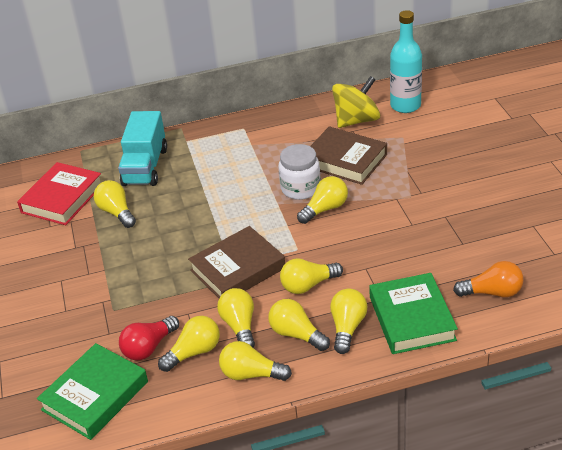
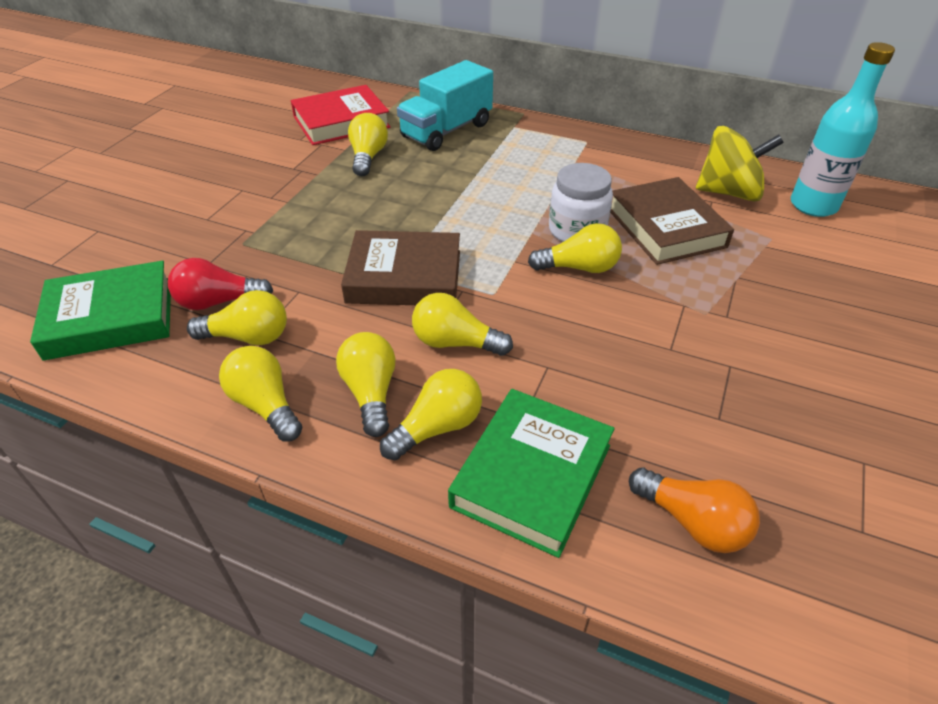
camera: 35 degrees right, 5 degrees up
yellow light bulb [217,288,255,347] -> none

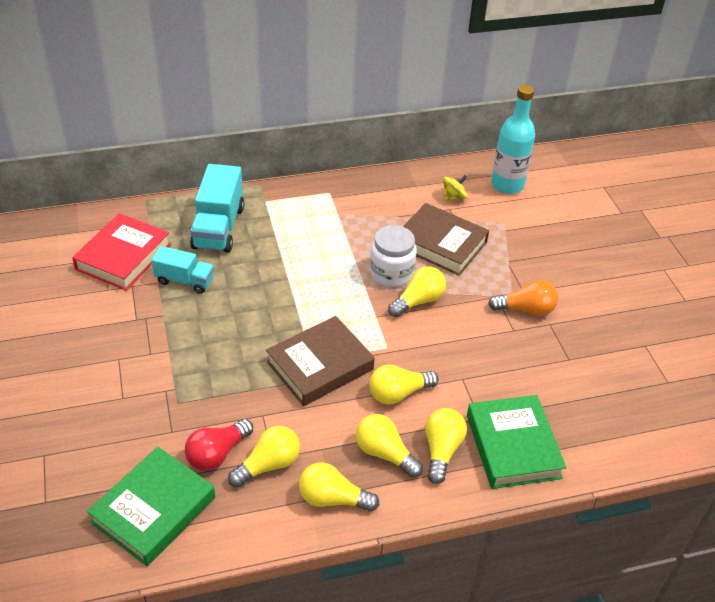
camera: 40 degrees left, 0 degrees up
yellow light bulb [348,113,388,176] -> turquoise truck [151,246,214,294]
orange light bulb [629,468,760,553] -> orange light bulb moved to [488,280,558,316]
yellow spinning top [696,126,784,202] -> yellow spinning top [443,175,468,201], size x0.50

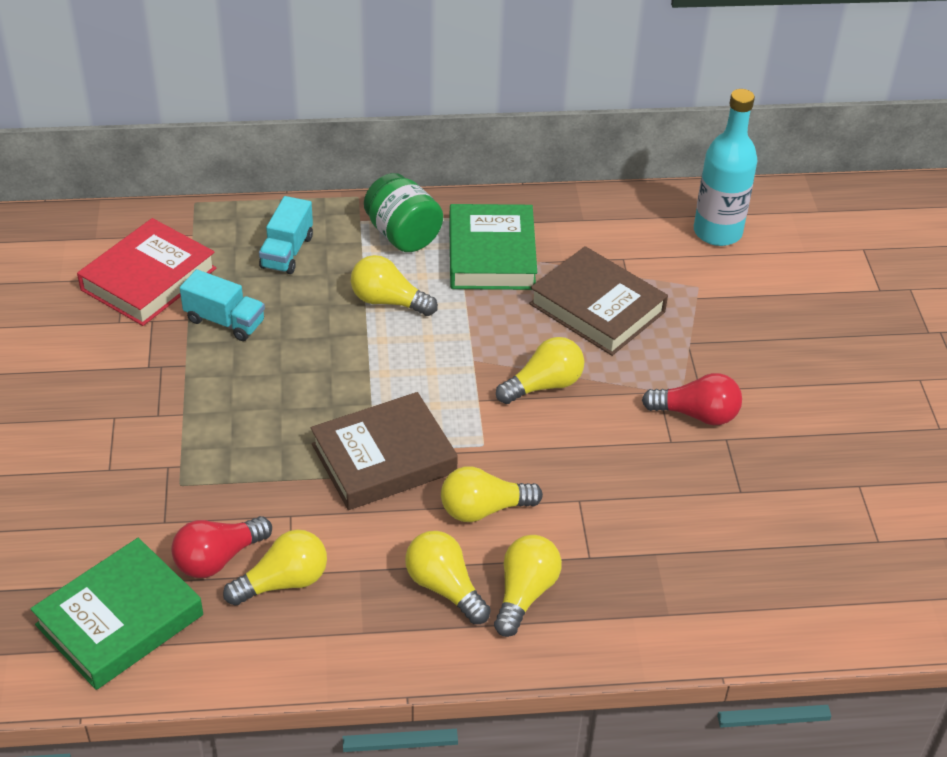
camera: 10 degrees right, 0 degrees up
turquoise truck [190,164,244,253] -> turquoise truck [259,196,313,274], size x0.62
yellow light bulb [299,463,379,512] -> yellow light bulb moved to [351,255,438,316]
white jar [370,225,417,287] -> none
yellow spinning top [443,175,468,201] -> none
green book [467,395,567,489] -> green book moved to [449,204,537,290]
orange light bulb [488,280,558,316] -> red light bulb [642,373,742,425]
none -> green jar [364,173,443,252]

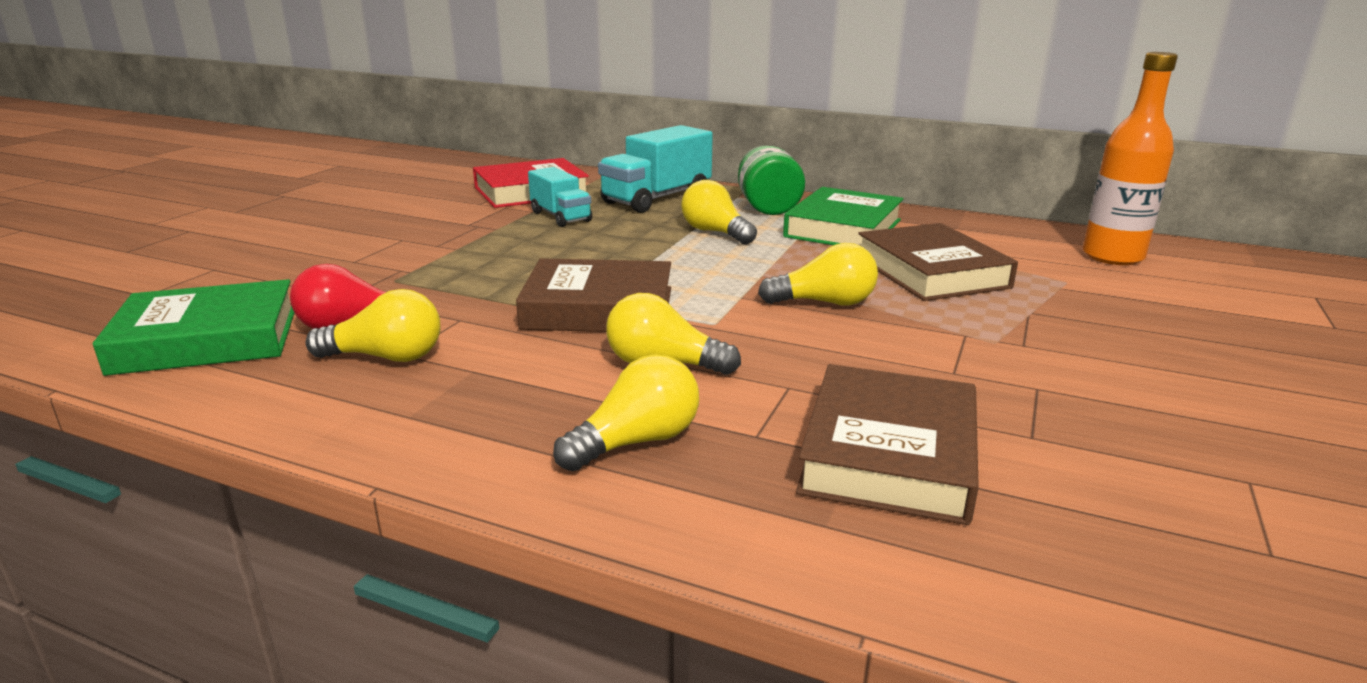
camera: 30 degrees right, 20 degrees down
turquoise truck [259,196,313,274] -> turquoise truck [598,125,713,213], size x1.62
yellow light bulb [405,531,491,624] -> none
red light bulb [642,373,742,425] -> none
turquoise bottle [694,89,757,246] -> orange bottle [1083,52,1178,265]
none -> brown book [796,364,979,525]

